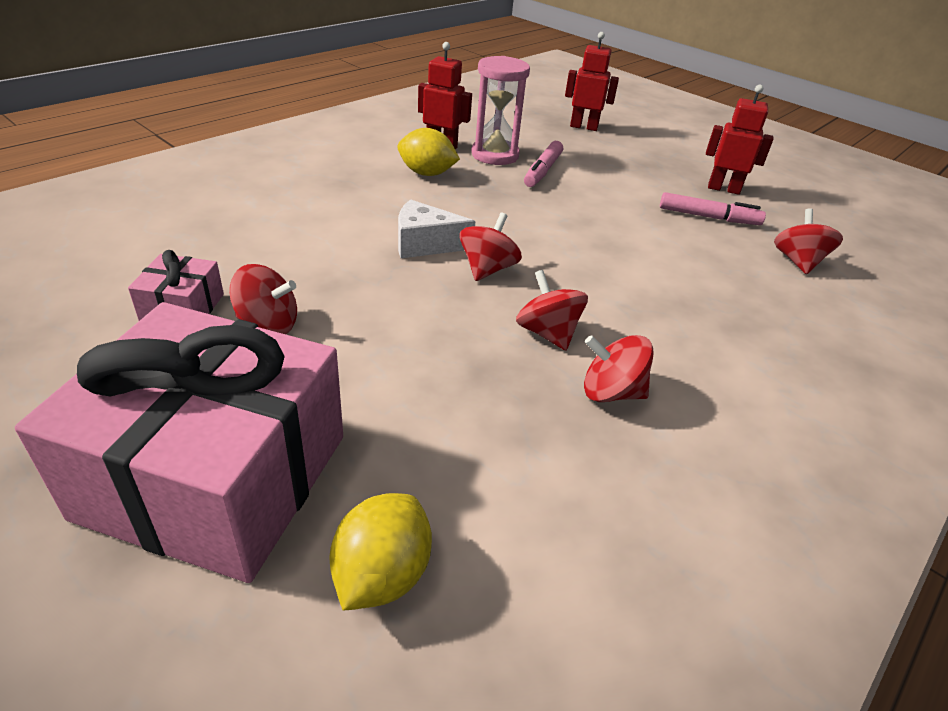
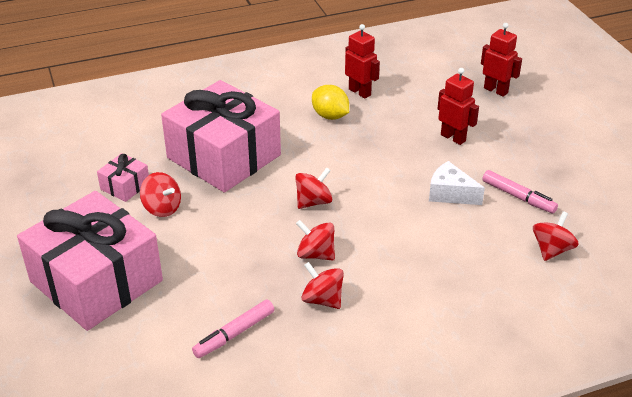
camera: 30 degrees right, 0 degrees up
yellow lemon [329,493,432,611] -> none
white cheese [398,199,476,258] -> white cheese moved to [429,161,485,205]
pink hourglass [471,56,530,165] -> none
red spinning top [516,270,588,350] -> red spinning top turned 60 degrees counterclockwise [296,220,335,261]
pink marker [524,141,563,187] -> pink marker moved to [192,300,274,358]
red robot [706,84,774,195] -> red robot moved to [438,68,479,145]
none -> pink gift [161,80,281,192]

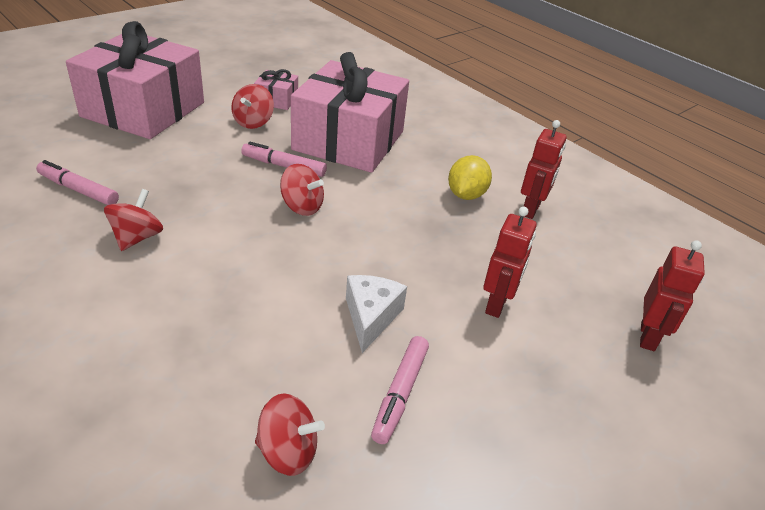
camera: 65 degrees right, 0 degrees up
red spinning top [296,220,335,261] -> none
none -> pink marker [241,142,327,177]

